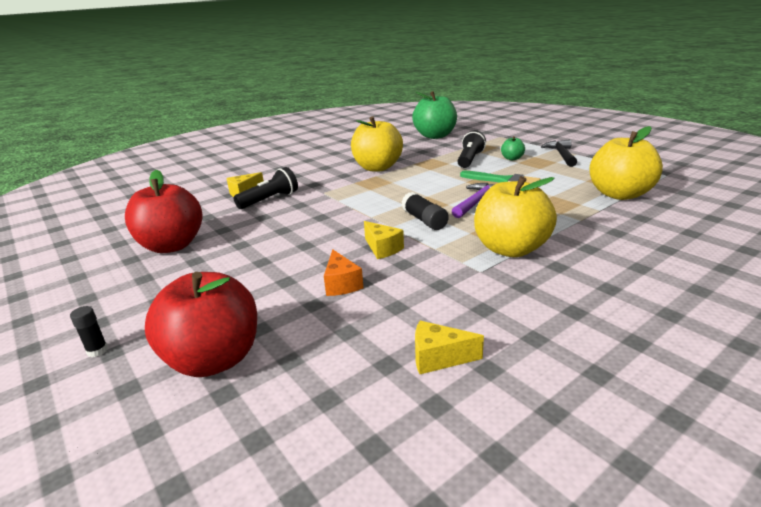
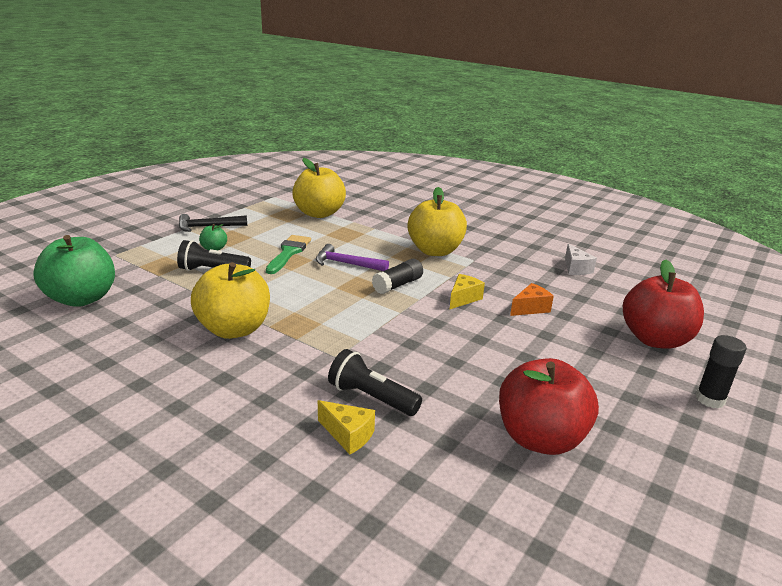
camera: 110 degrees left, 0 degrees up
black glue stick [70,306,108,357] -> black glue stick [696,335,747,409], size x1.63
yellow cheese [415,321,484,374] -> white cheese [565,244,597,275]

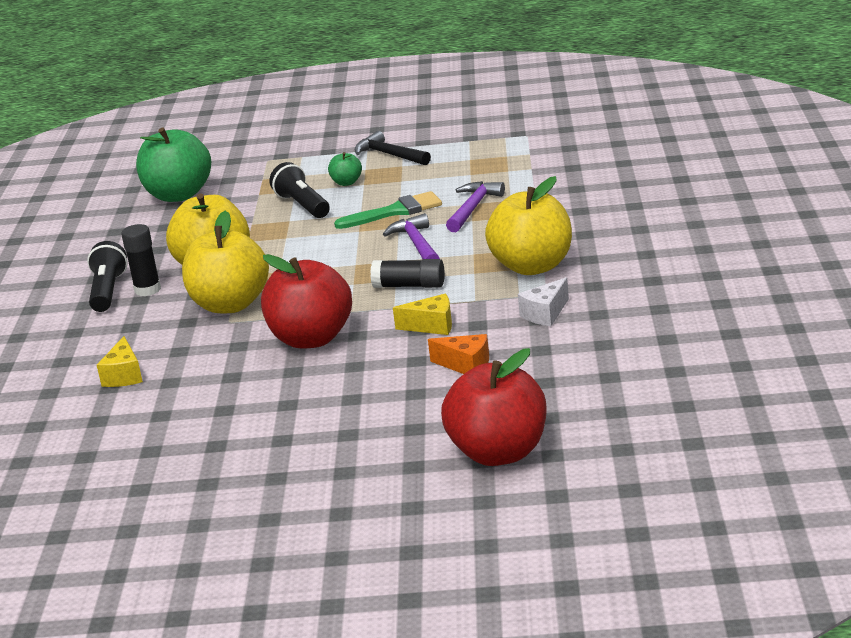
camera: 60 degrees right, 0 degrees up
yellow apple [292,158,346,218] -> yellow apple moved to [182,211,269,313]
black flashlight [328,349,422,416] -> black flashlight moved to [87,241,128,312]
red apple [499,358,599,455] -> red apple moved to [261,254,352,348]
white cheese [565,244,597,275] -> white cheese moved to [518,277,569,326]
black glue stick [696,335,747,409] -> black glue stick moved to [121,224,161,296]
none -> purple hammer [446,181,505,232]

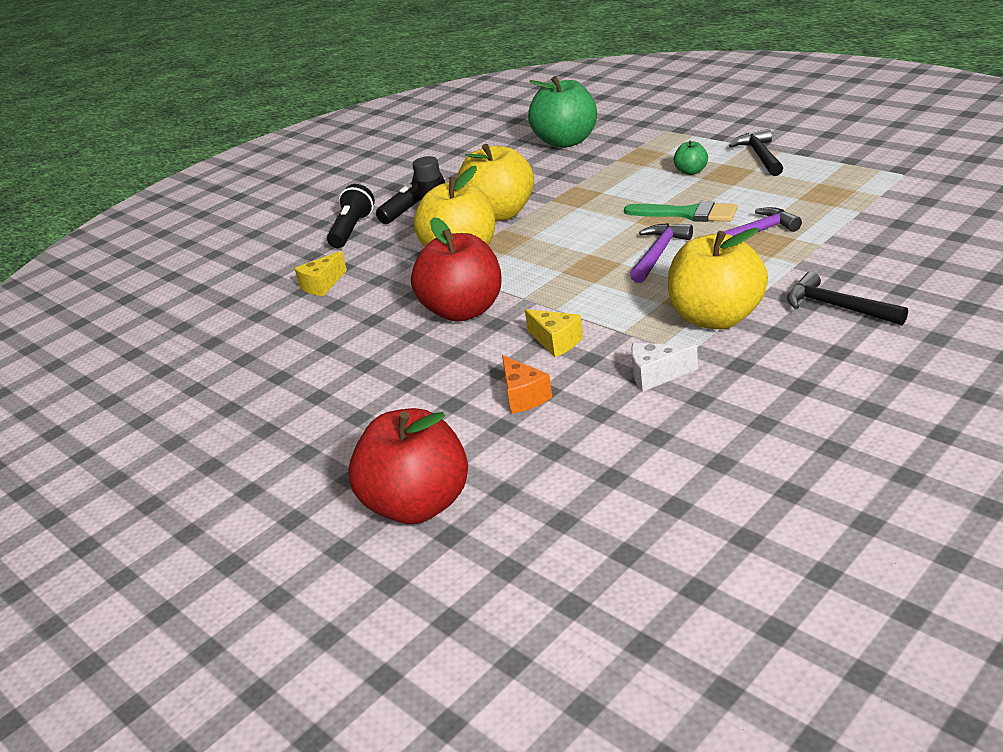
camera: 45 degrees right, 5 degrees up
black flashlight [270,162,330,218] -> black flashlight moved to [327,184,375,248]
black glue stick [370,259,445,288] -> none
none -> black hammer [787,271,908,325]

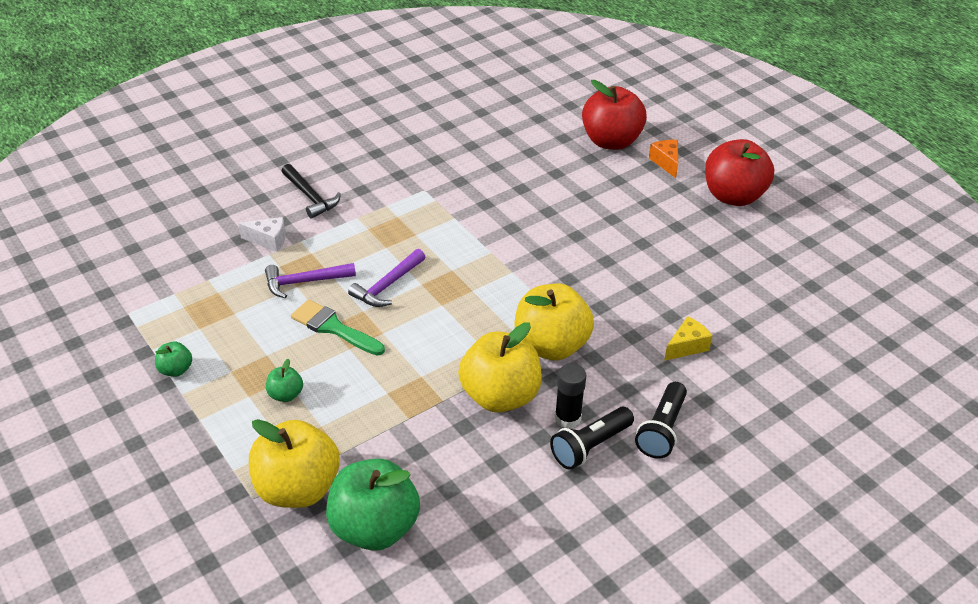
camera: 175 degrees left, 10 degrees up
red apple [411,217,502,322] -> red apple moved to [705,139,774,206]
orange cheese [502,355,552,414] -> orange cheese moved to [649,140,678,178]
yellow cheese [525,309,583,357] -> none
white cheese [631,343,698,392] -> white cheese moved to [238,217,286,252]
yellow apple [668,228,768,329] -> yellow apple moved to [249,419,340,508]
black hammer [729,129,783,176] -> none
none -> green apple [155,342,192,377]

